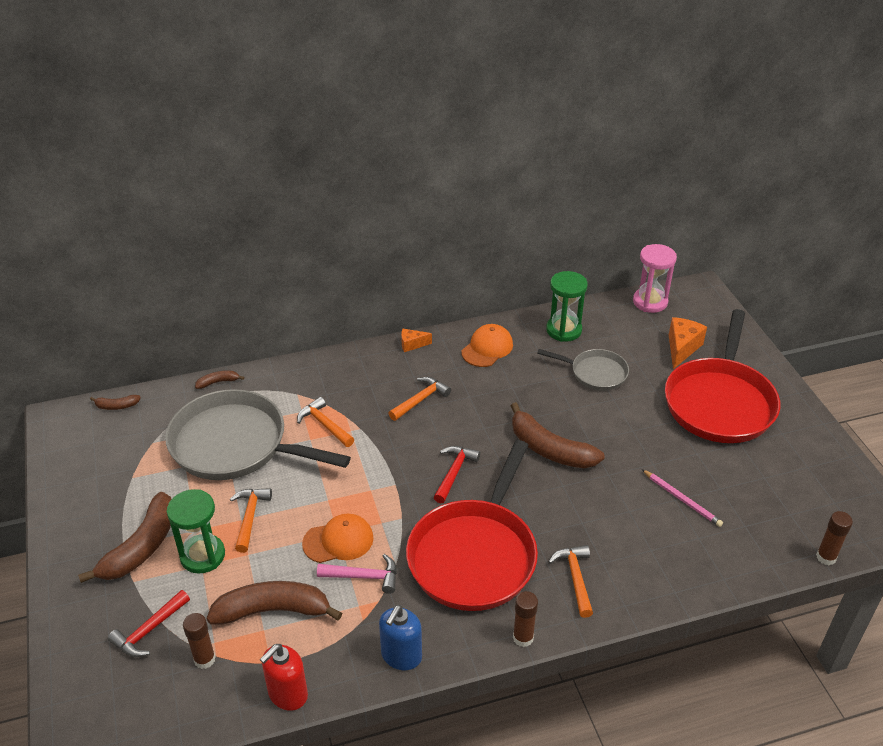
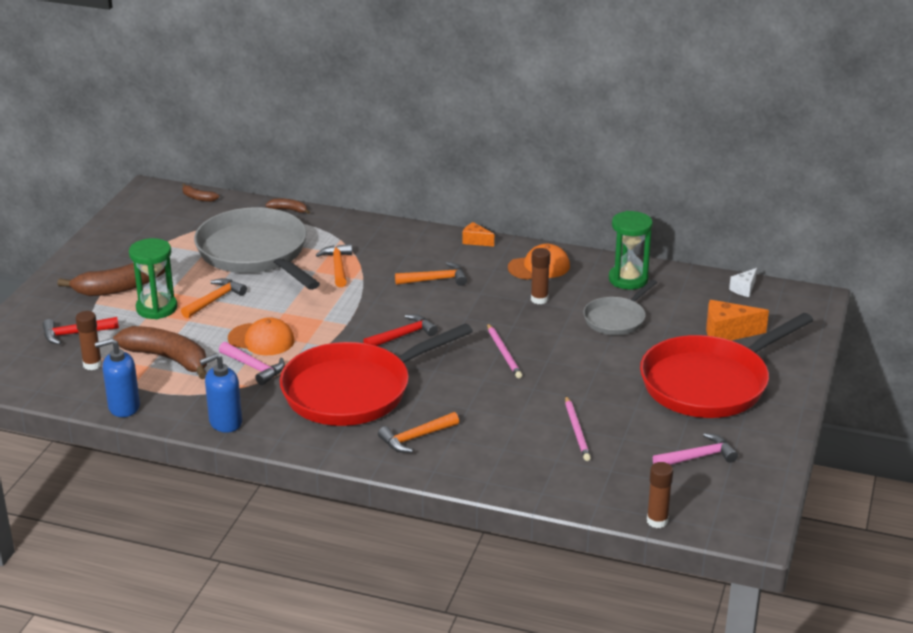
camera: 35 degrees right, 10 degrees down
red soap dispenser [260,644,308,711] -> blue soap dispenser [95,338,140,417]
brown banana [511,402,605,468] -> pink pencil [487,323,522,378]
brown glue stick [513,591,538,647] -> brown glue stick moved to [531,248,550,304]
grey pan [537,349,629,391] -> grey pan turned 75 degrees clockwise [583,279,657,335]
orange hammer [548,545,593,618] -> orange hammer turned 150 degrees counterclockwise [378,412,459,453]
pink hourglass [633,244,677,313] -> white cheese [729,268,757,297]
orange cheese [669,317,707,369] -> orange cheese turned 150 degrees counterclockwise [706,300,769,341]
none -> pink hammer [653,433,738,465]

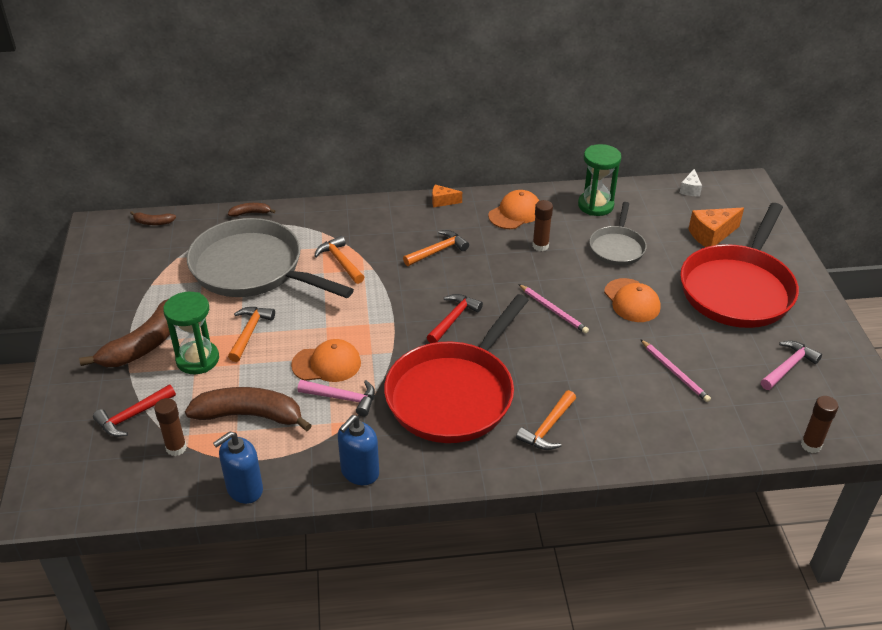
camera: 25 degrees left, 10 degrees up
none -> orange cap [604,278,660,322]

